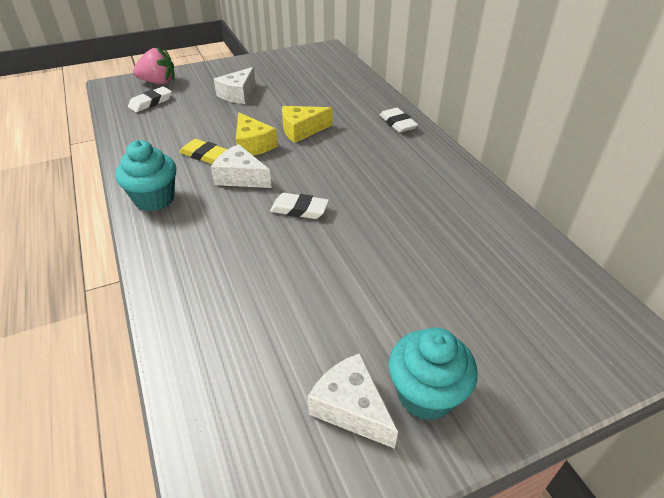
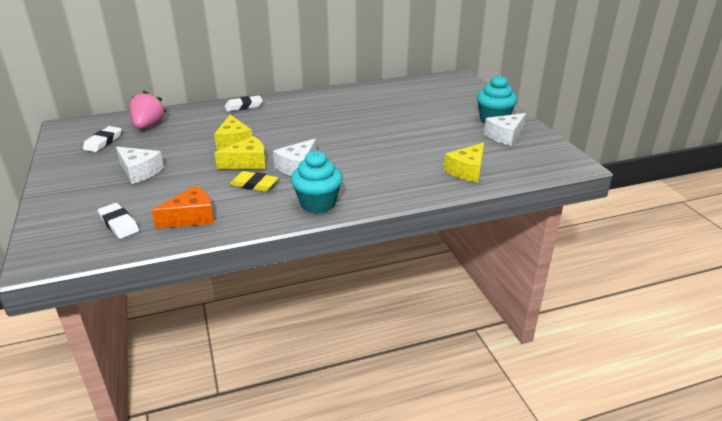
camera: 85 degrees left, 10 degrees down
pink strawberry [133,47,175,84] -> pink strawberry moved to [129,90,166,129]
yellow eraser [179,139,228,164] -> yellow eraser turned 75 degrees clockwise [230,171,278,192]
white eraser [270,193,329,219] -> white eraser moved to [83,126,122,152]
none -> orange cheese [151,186,214,229]
none -> yellow cheese [444,143,484,182]

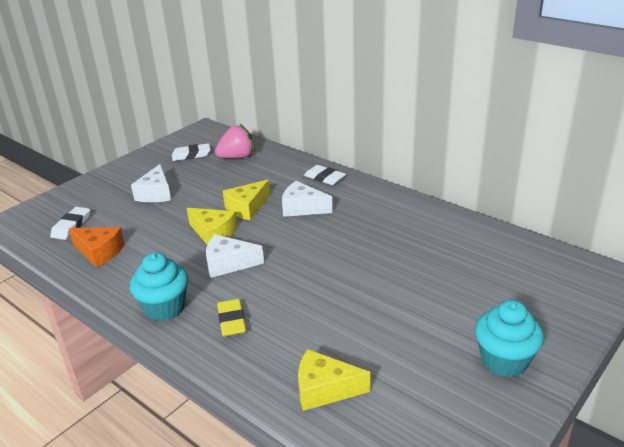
camera: 60 degrees right, 0 degrees up
yellow eraser [230,171,278,192] -> yellow eraser moved to [217,299,246,337]
white cheese [484,113,526,146] -> white cheese moved to [282,181,333,217]

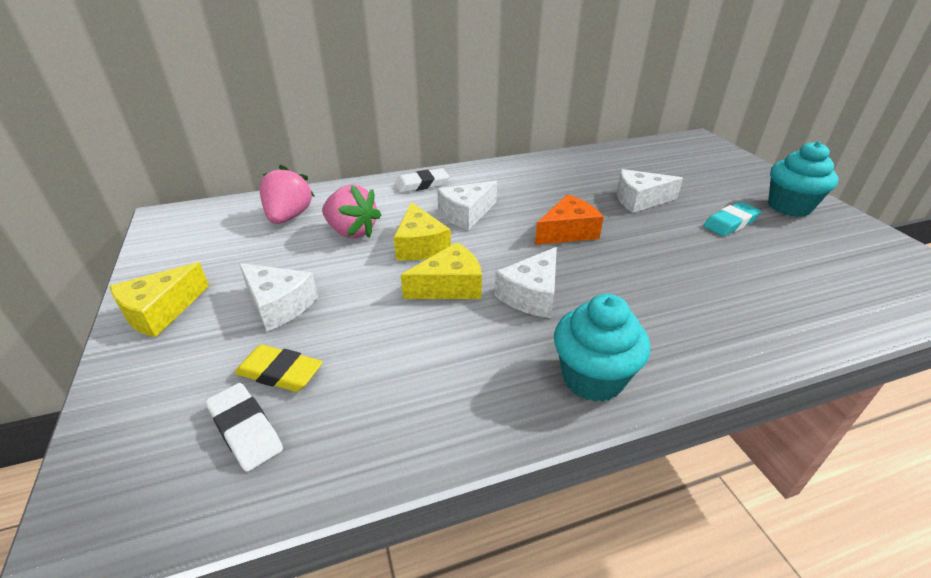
camera: 60 degrees left, 5 degrees up
orange cheese [69,227,125,268] -> orange cheese moved to [535,194,604,245]
white eraser [172,143,211,161] -> none
yellow eraser [217,299,246,337] -> yellow eraser moved to [235,344,323,392]
yellow cheese [298,349,371,411] -> yellow cheese moved to [110,262,209,337]
none -> pink strawberry [322,185,381,238]
none -> white cheese [617,169,683,213]
none -> turquoise eraser [703,202,761,236]

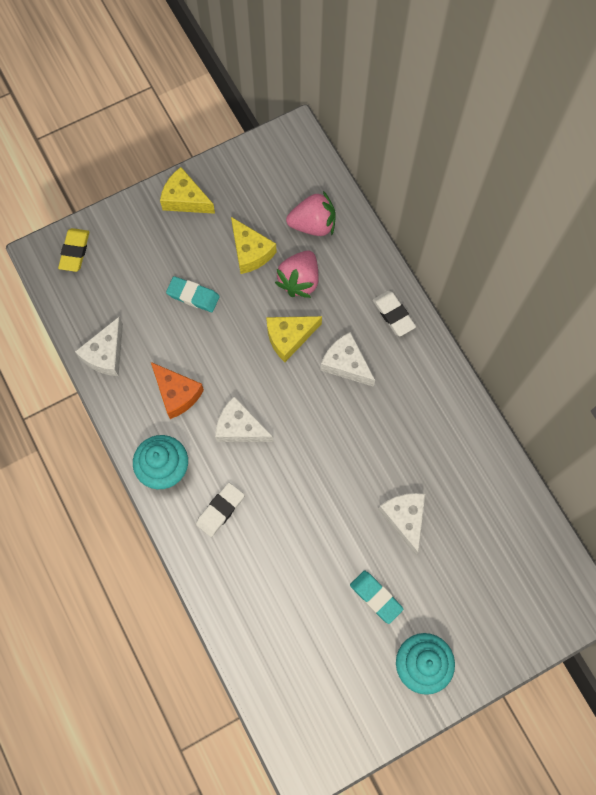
camera: 80 degrees right, 35 degrees up
white eraser [206,383,283,472] -> white eraser moved to [196,483,245,537]
yellow eraser [235,344,323,392] -> yellow eraser moved to [58,228,89,272]
white cheese [239,263,318,331] -> white cheese moved to [75,317,123,376]
yellow cheese [401,242,482,299] -> yellow cheese moved to [231,217,277,274]
orange cheese [535,194,604,245] -> orange cheese moved to [151,362,204,419]
none -> turquoise eraser [166,276,220,312]

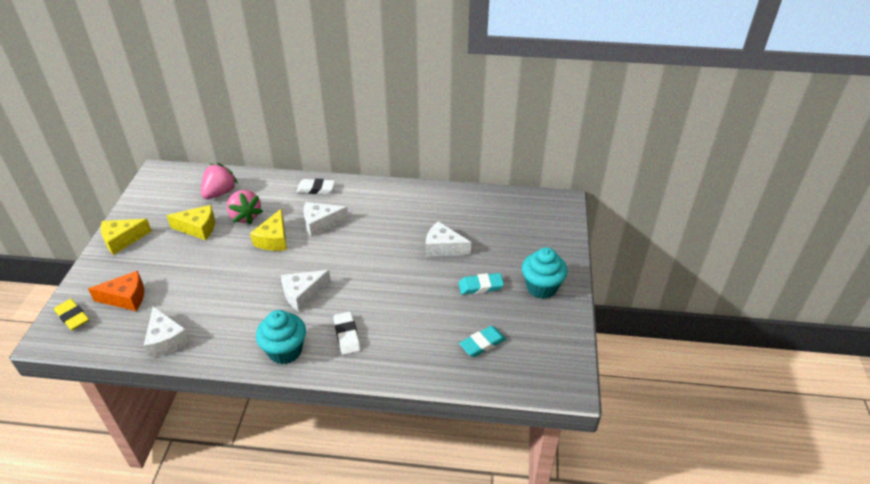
camera: 55 degrees left, 30 degrees down
orange cheese [151,362,204,419] -> orange cheese moved to [88,271,144,311]
turquoise eraser [166,276,220,312] -> turquoise eraser moved to [459,326,506,357]

